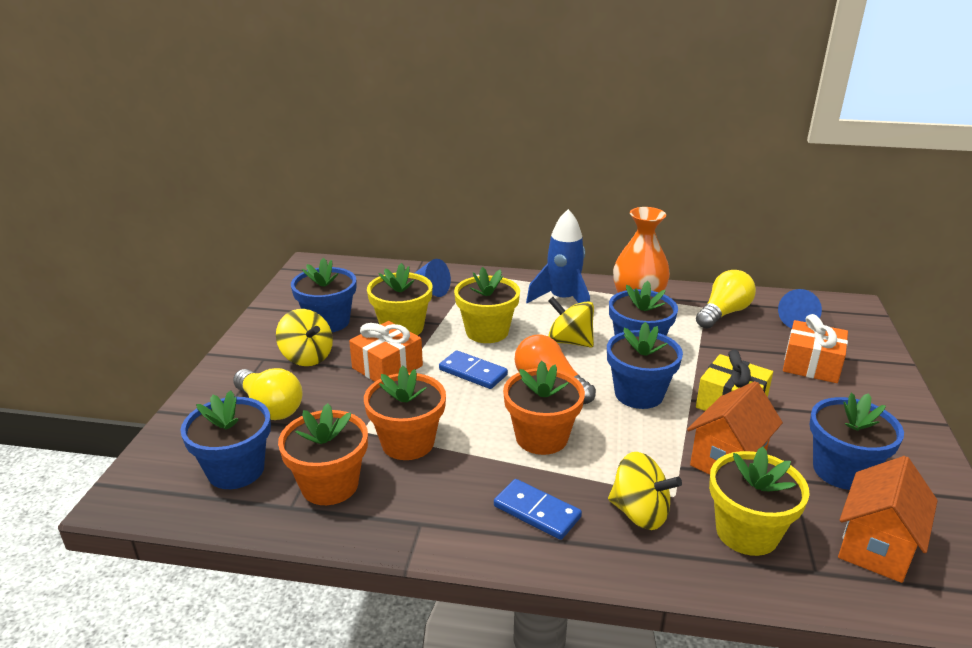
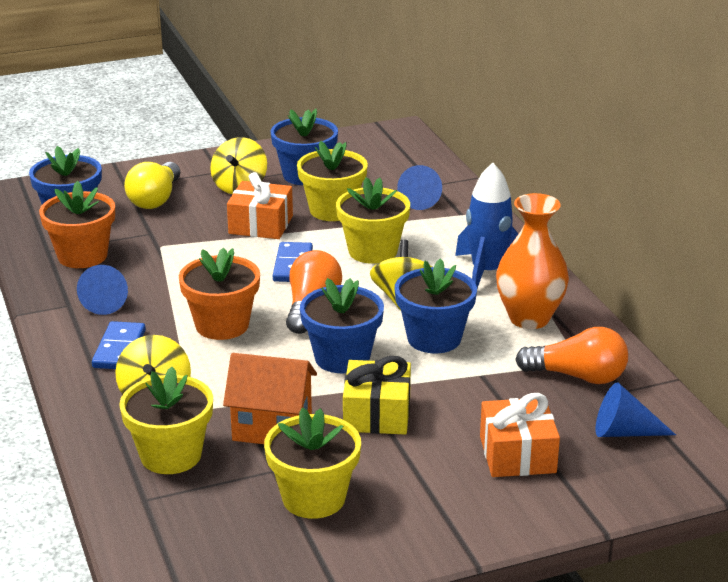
camera: 60 degrees right, 0 degrees up
orange flower pot [364,366,446,460] -> none
yellow light bulb [696,270,756,329] -> orange light bulb [515,327,628,384]
blue flower pot [809,393,904,490] -> yellow flower pot [264,408,361,519]
orange house [838,456,938,583] -> none
none -> blue cone [77,265,128,315]

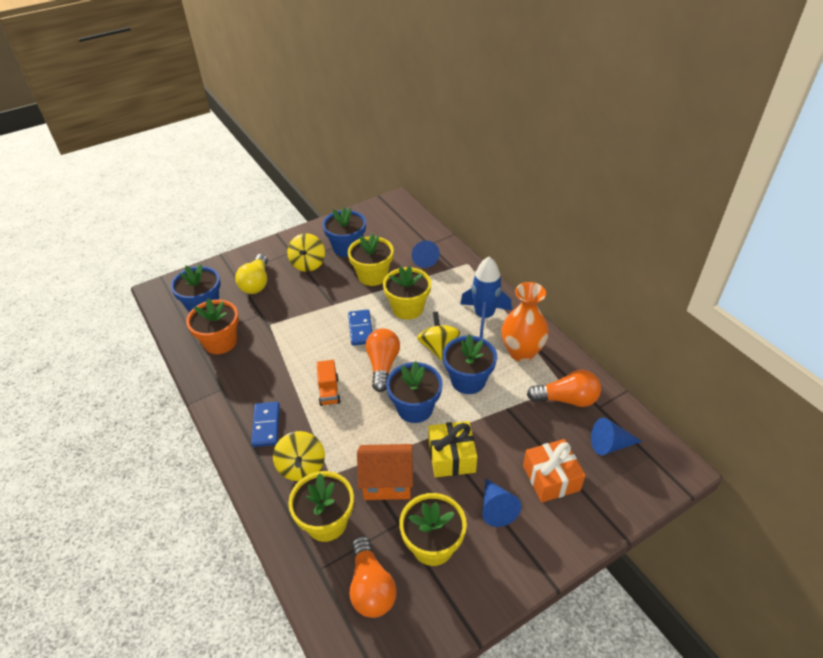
camera: 10 degrees left, 15 degrees up
blue cone [77,265,128,315] -> blue cone moved to [482,479,521,527]
orange flower pot [179,247,260,340] -> orange truck [317,360,341,406]
orange gift [227,172,293,239] -> none
none -> orange light bulb [349,536,397,618]

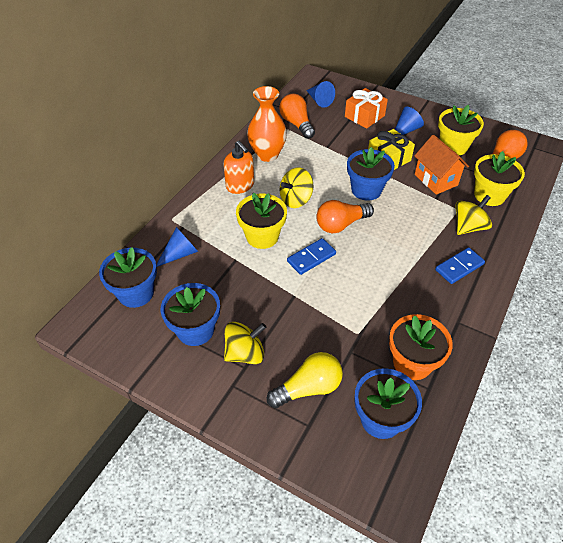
camera: 120 degrees left, 5 degrees up
orange truck [317,360,341,406] -> none
yellow flower pot [348,234,394,286] -> none
blue flower pot [443,334,497,394] -> blue flower pot moved to [99,247,157,308]
blue rocket [460,257,512,338] -> orange soap dispenser [224,141,254,194]

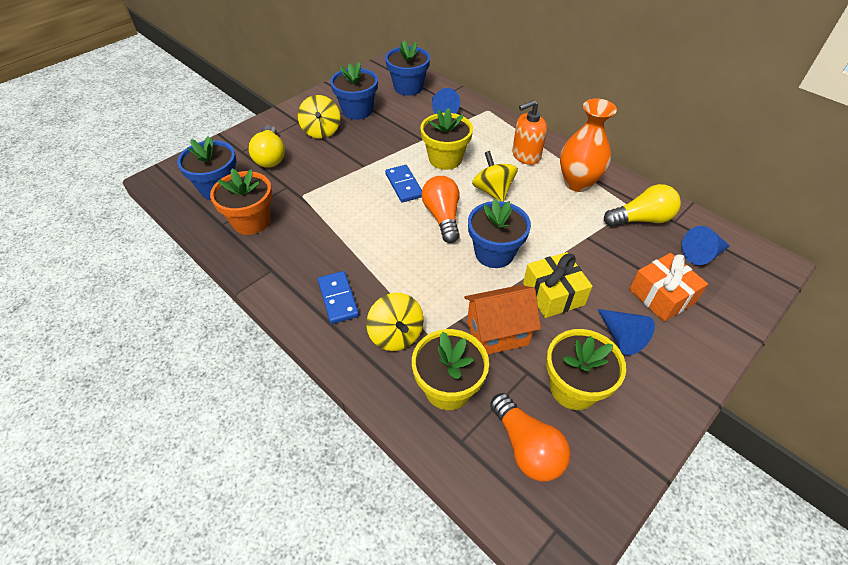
camera: 105 degrees right, 0 degrees up
orange light bulb [279,93,315,139] -> yellow light bulb [604,184,681,227]

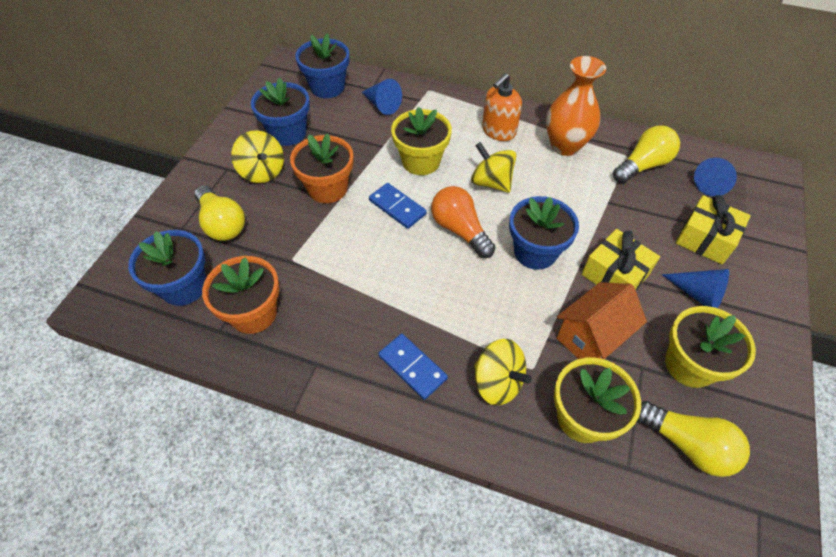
camera: 25 degrees left, 5 degrees up
orange light bulb [490,393,571,482] -> yellow light bulb [637,401,750,477]
orange gift [629,253,708,322] -> yellow gift [676,195,751,265]
none -> orange flower pot [290,133,353,203]

